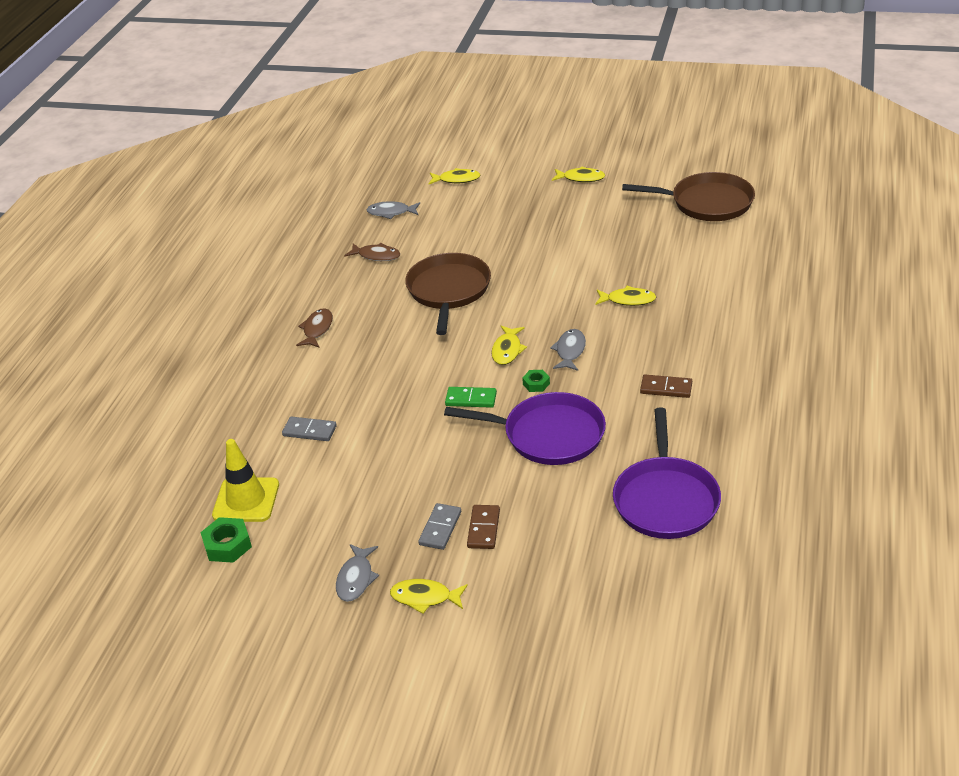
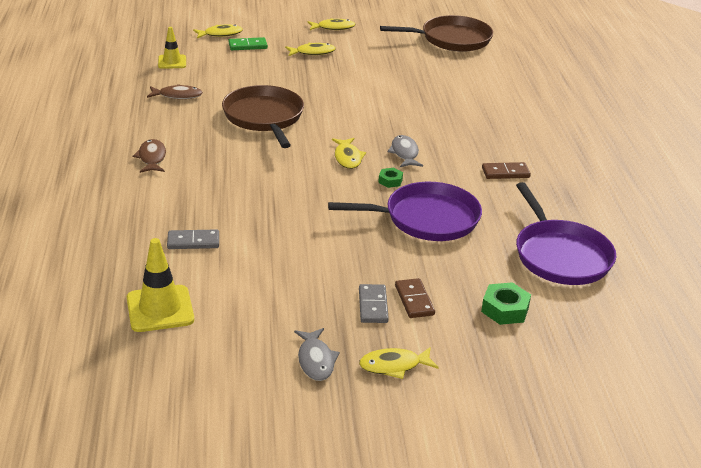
camera: 25 degrees left, 5 degrees down
green nut [200,517,252,563] -> green nut moved to [481,282,531,325]
grey fish [366,201,420,219] -> yellow traffic cone [158,27,186,69]
green domino [445,387,497,408] -> green domino moved to [228,37,268,50]
yellow fish [595,286,656,306] -> yellow fish moved to [285,43,336,56]

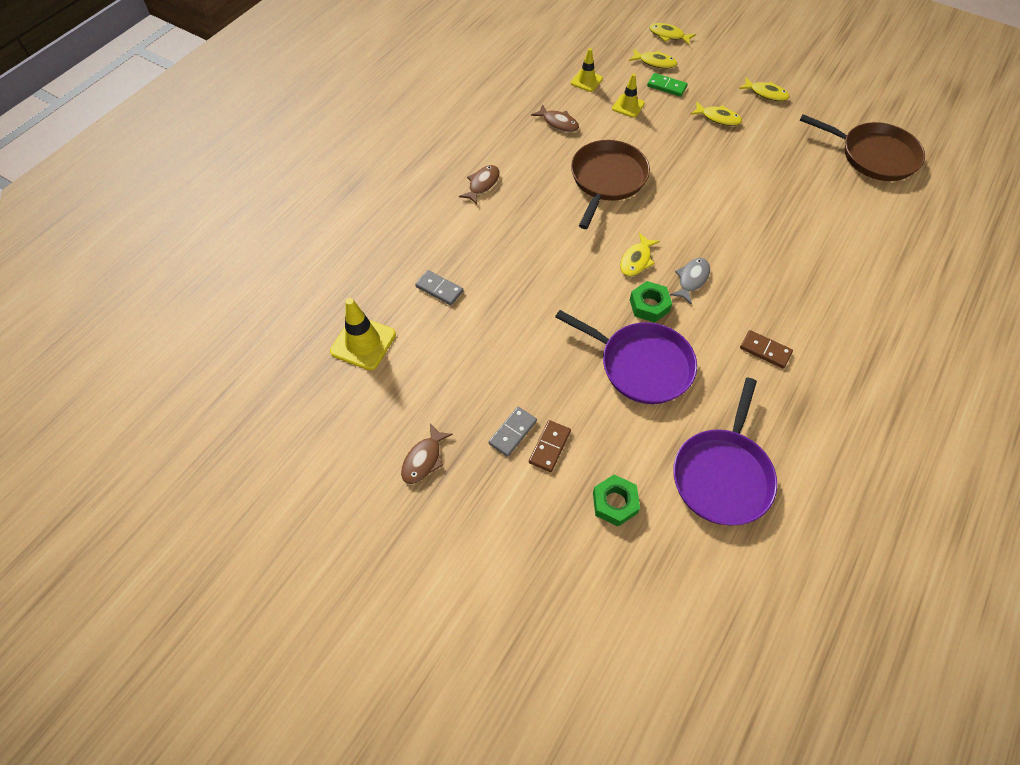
camera: 40 degrees right, 25 degrees up
grey fish [294,328,340,381] -> brown fish [401,423,453,484]
yellow fish [359,347,439,379] -> yellow fish moved to [649,23,696,45]
green nut [378,168,403,188] -> green nut [630,281,672,323], size x1.65
none -> yellow traffic cone [612,74,645,118]

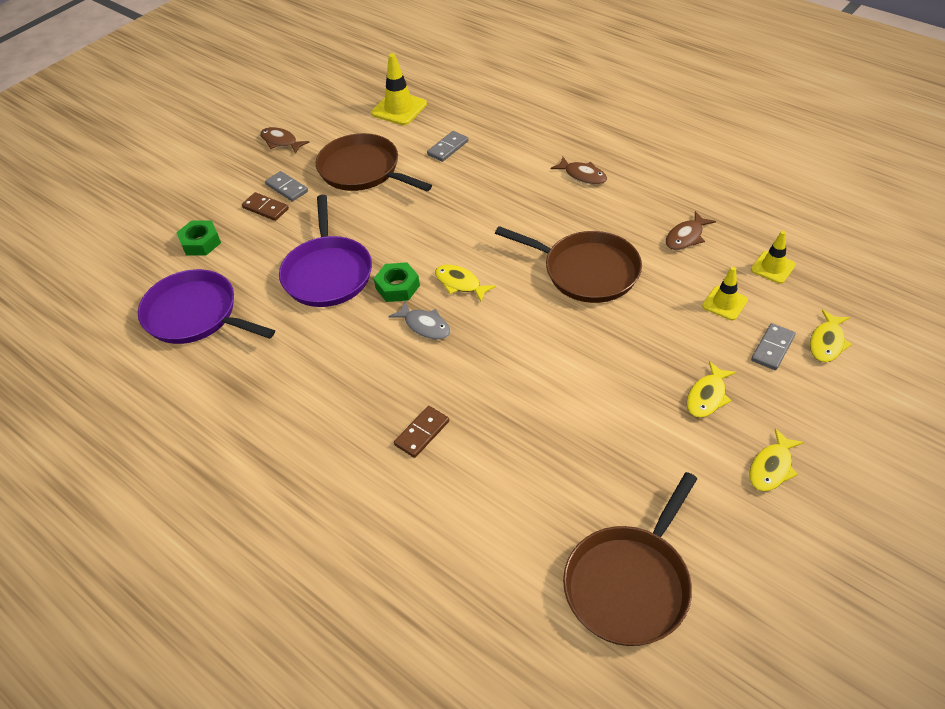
camera: 100 degrees right, 10 degrees down
purple pan [555,310,697,404] -> purple pan turned 45 degrees counterclockwise [279,195,372,307]
green domino [647,73,688,97] -> grey domino [751,323,796,370]
yellow fish [649,23,696,45] -> none
brown domino [740,330,793,368] -> brown domino moved to [394,406,449,458]
none -> brown pan [316,133,432,191]

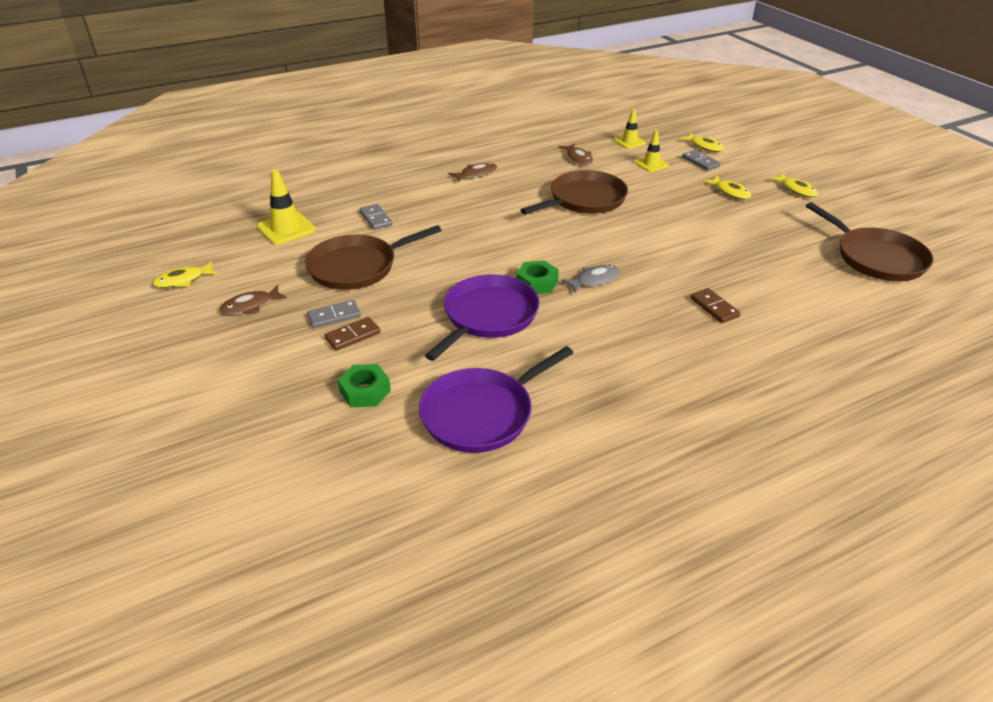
camera: 70 degrees left, 10 degrees down
purple pan [279,195,372,307] -> purple pan turned 75 degrees counterclockwise [425,274,540,361]
yellow fish [435,265,496,302] -> yellow fish moved to [153,261,218,288]

